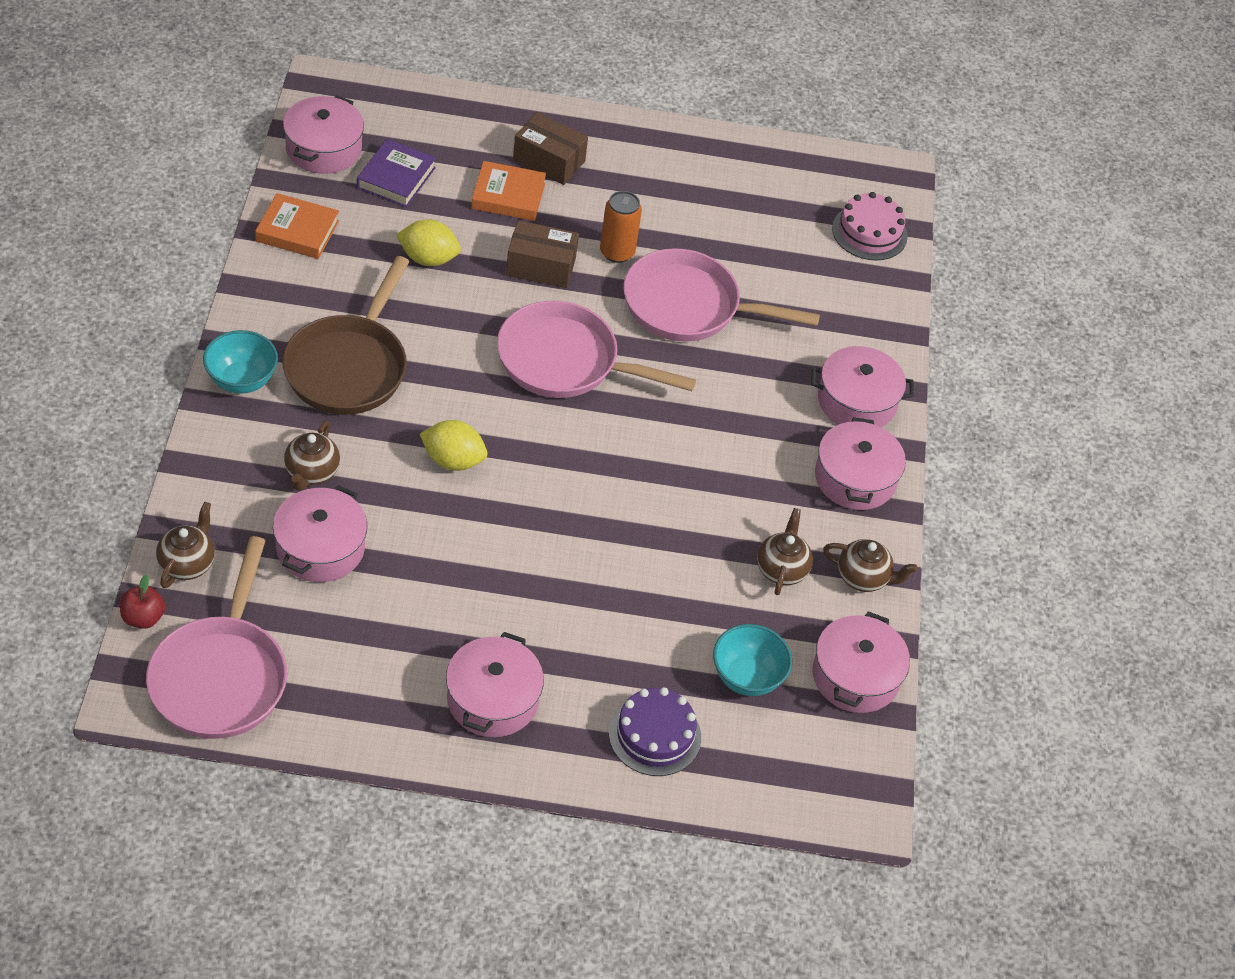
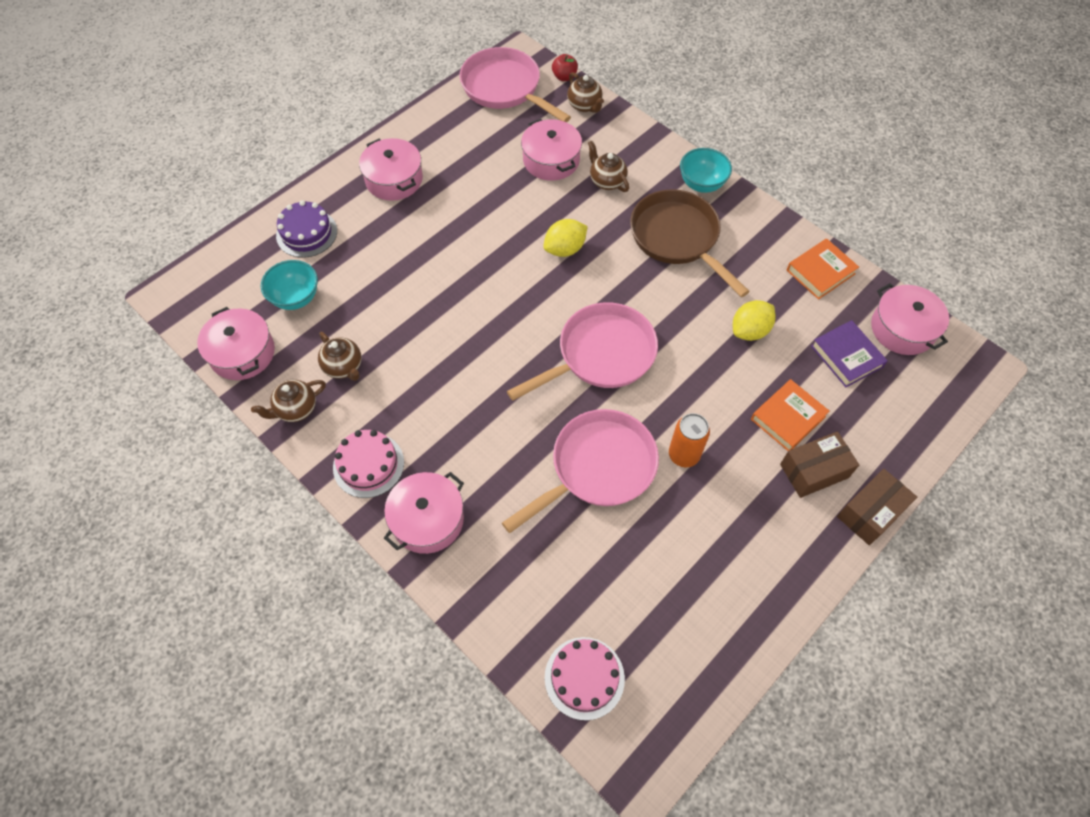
camera: 135 degrees right, 10 degrees up
brown box [506,220,579,288] -> brown box moved to [837,469,917,545]
pink pot [815,417,906,510] -> pink cake [333,430,404,498]

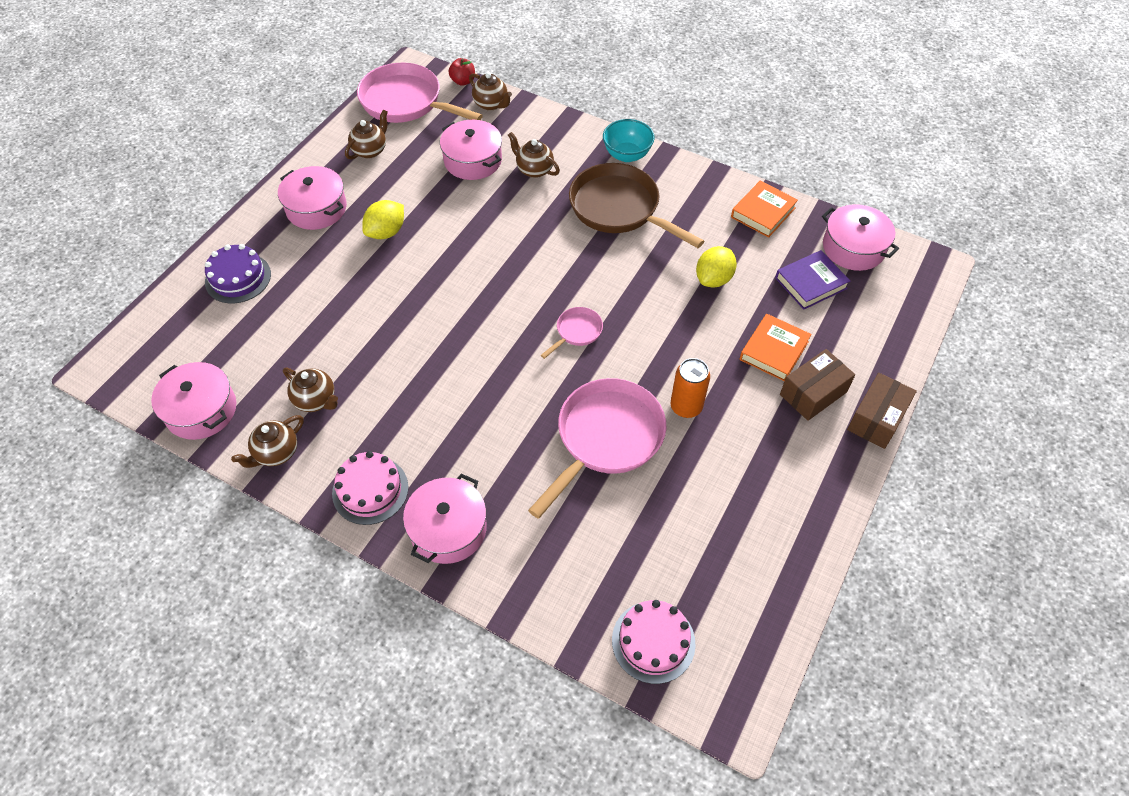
camera: 15 degrees left, 5 degrees down
turquoise bowl [261,260,318,310] -> none
pink pan [507,302,658,401] -> pink pan [541,307,603,359], size x0.47
yellow lemon [543,219,588,257] -> yellow lemon moved to [362,200,404,239]
purple book [811,320,888,387] -> purple book turned 75 degrees counterclockwise [775,250,850,310]
none -> brown teapot [345,109,388,160]

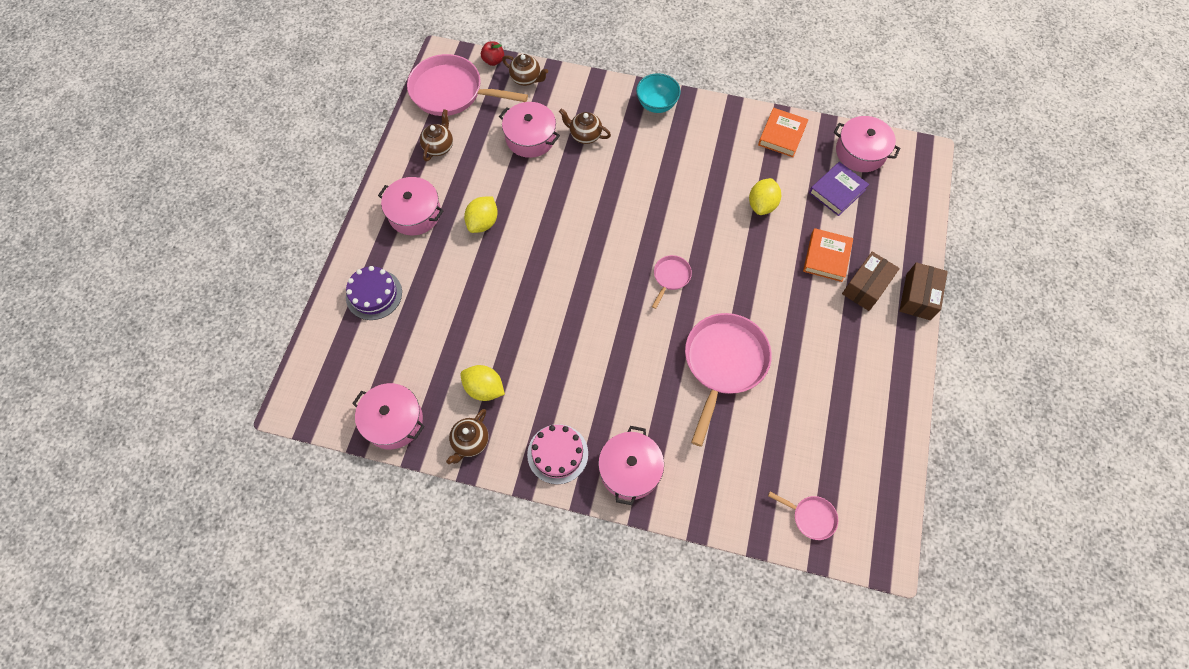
camera: 15 degrees left, 10 degrees up
brown teapot [283,367,338,412] -> yellow lemon [460,365,505,401]
brown pan [569,163,704,248] -> none
pink cake [612,600,696,684] -> pink pan [768,492,838,540]
orange can [670,358,710,418] -> none

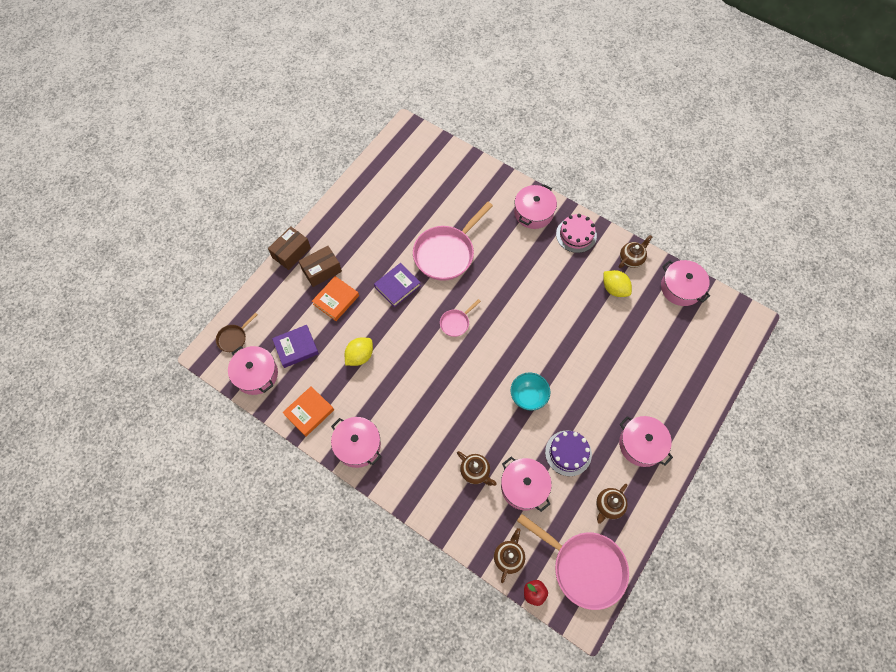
camera: 160 degrees left, 0 degrees up
purple cake [346,266,402,320] -> purple cake moved to [545,430,592,476]
yellow lemon [464,196,498,233] -> none
brown teapot [502,54,548,86] -> brown teapot turned 60 degrees clockwise [494,528,525,583]
turquoise bowl [636,73,681,113] -> turquoise bowl moved to [511,372,550,411]
pink pan [768,492,838,540] -> none
none -> brown pan [216,312,258,352]
none -> pink pot [331,417,381,468]
none -> purple book [374,263,421,307]

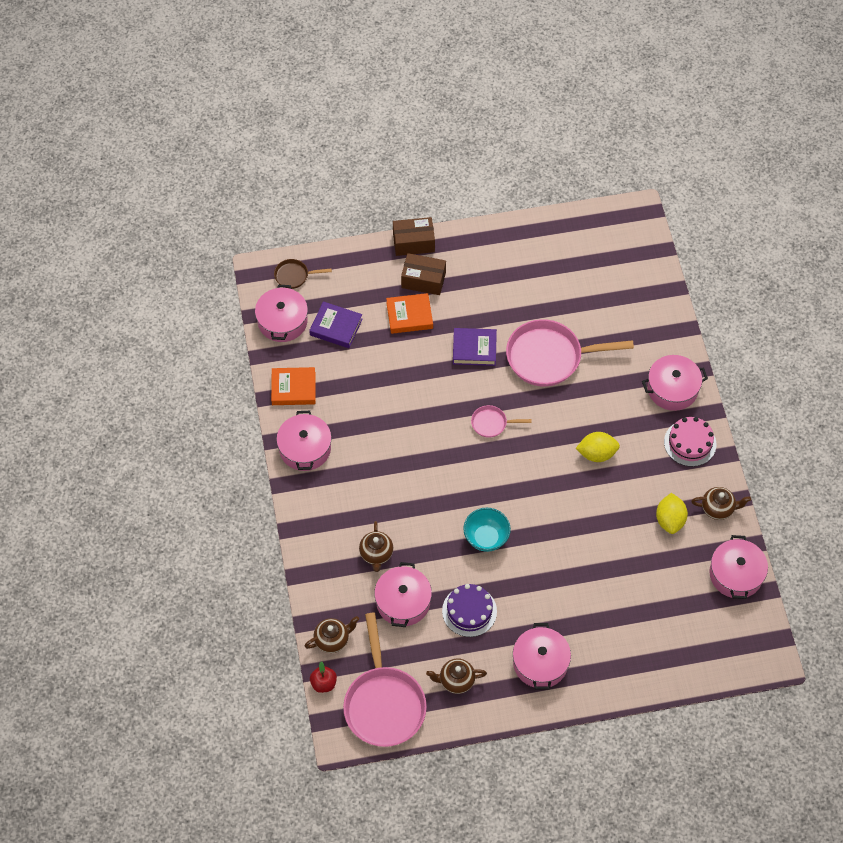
camera: 45 degrees right, 5 degrees down
yellow lemon [345,338,373,366] -> yellow lemon moved to [575,432,620,462]

